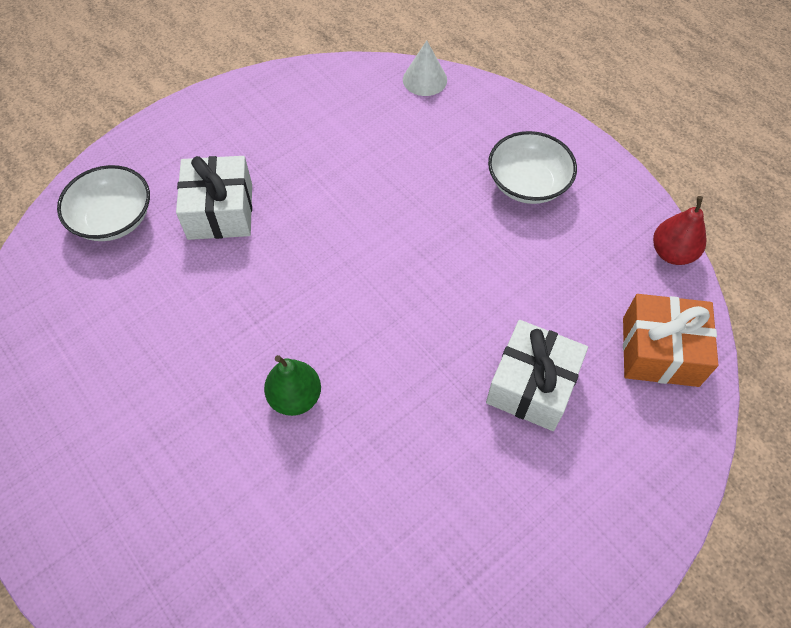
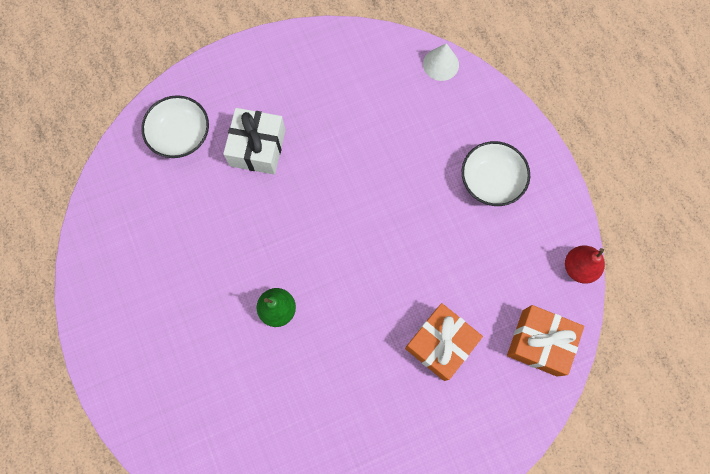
camera: 15 degrees right, 15 degrees up
white gift [486,320,588,431] -> orange gift [405,303,483,381]

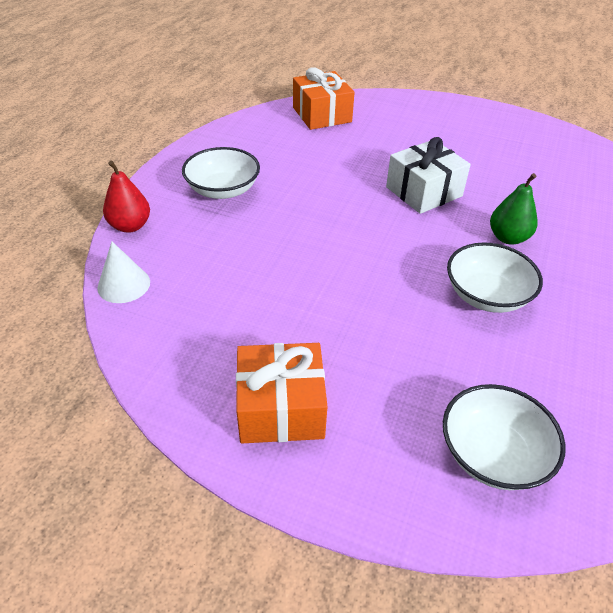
camera: 135 degrees left, 30 degrees down
white gift [223,108,286,175] -> white gift moved to [386,137,471,214]
orange gift [405,303,483,381] -> orange gift moved to [236,343,328,443]
red pear [565,245,605,284] -> red pear moved to [103,161,150,233]
none -> white bowl [447,242,543,313]

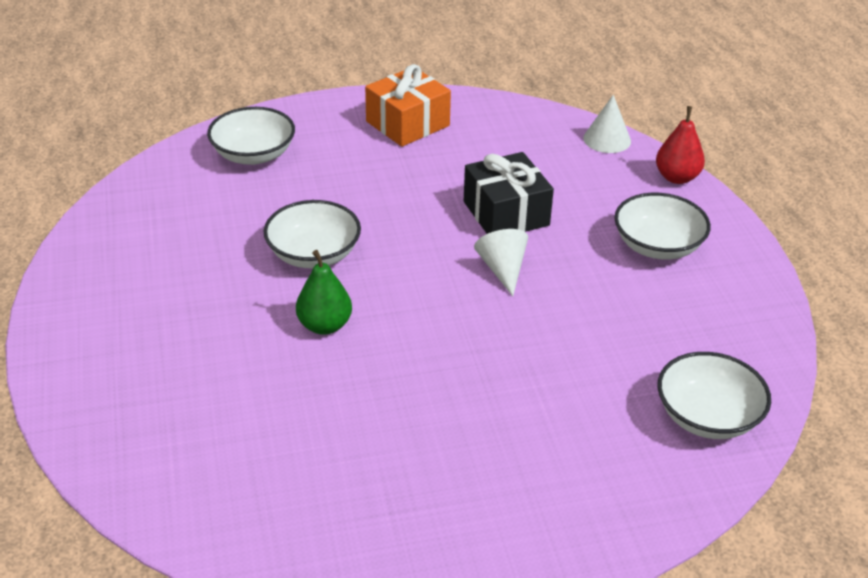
camera: 145 degrees right, 5 degrees down
orange gift [293,68,355,130] -> white bowl [657,352,771,439]
white gift [386,137,471,214] -> none
none -> black gift [464,152,554,234]
none -> white cone [474,229,528,296]

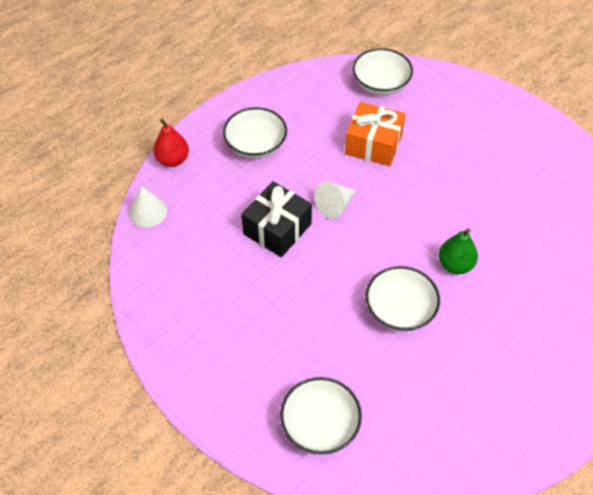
camera: 120 degrees left, 15 degrees up
orange gift [365,64,451,147] -> orange gift moved to [345,102,405,166]

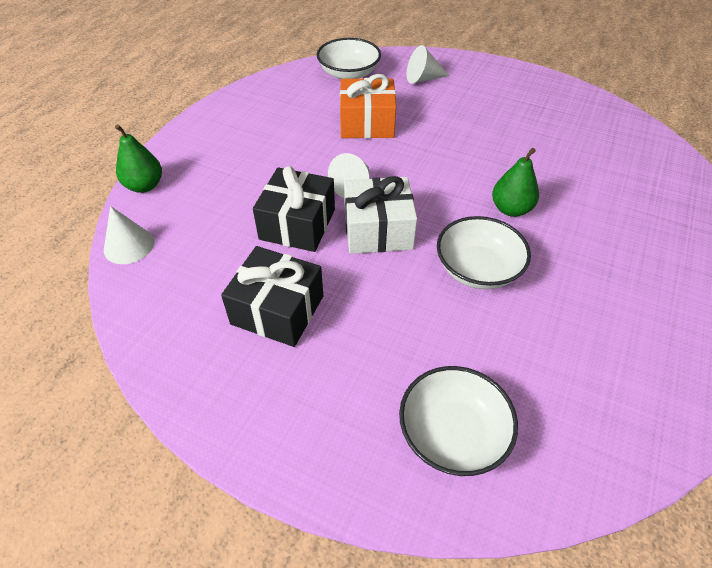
camera: 20 degrees left, 5 degrees down
red pear [153,119,189,167] -> green pear [115,124,162,193]
white bowl [223,107,287,159] -> none
none -> black gift [221,246,323,347]
none -> white gift [344,176,417,254]
none -> white cone [407,45,449,84]

